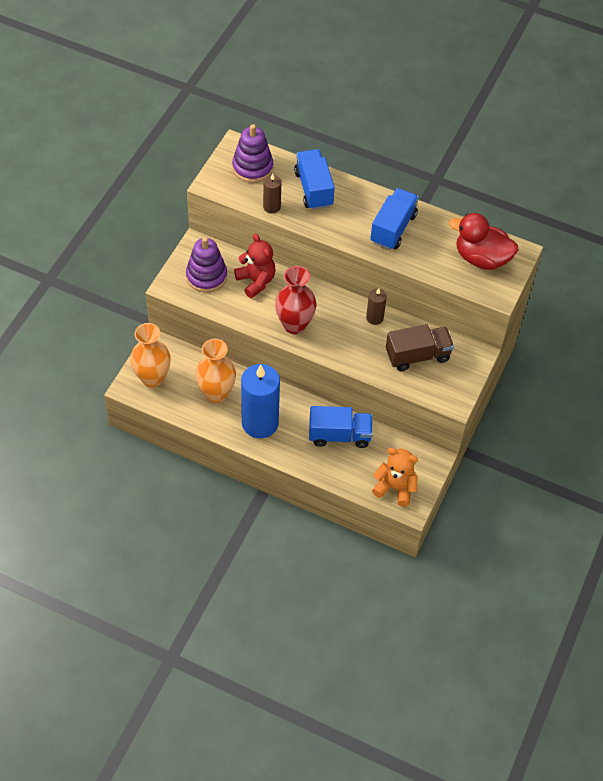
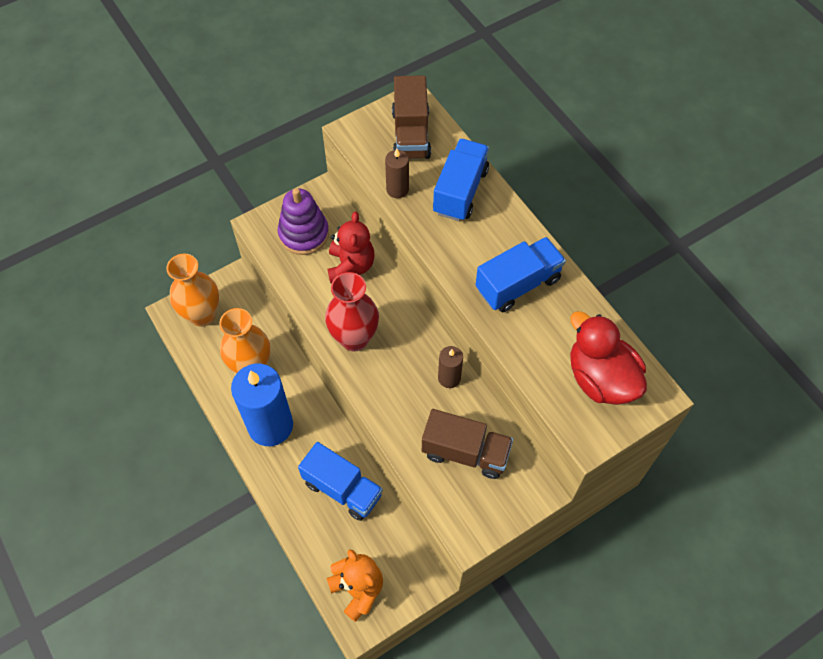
camera: 35 degrees right, 5 degrees up
purple stacking toy [232,124,273,183] -> brown truck [392,75,431,159]

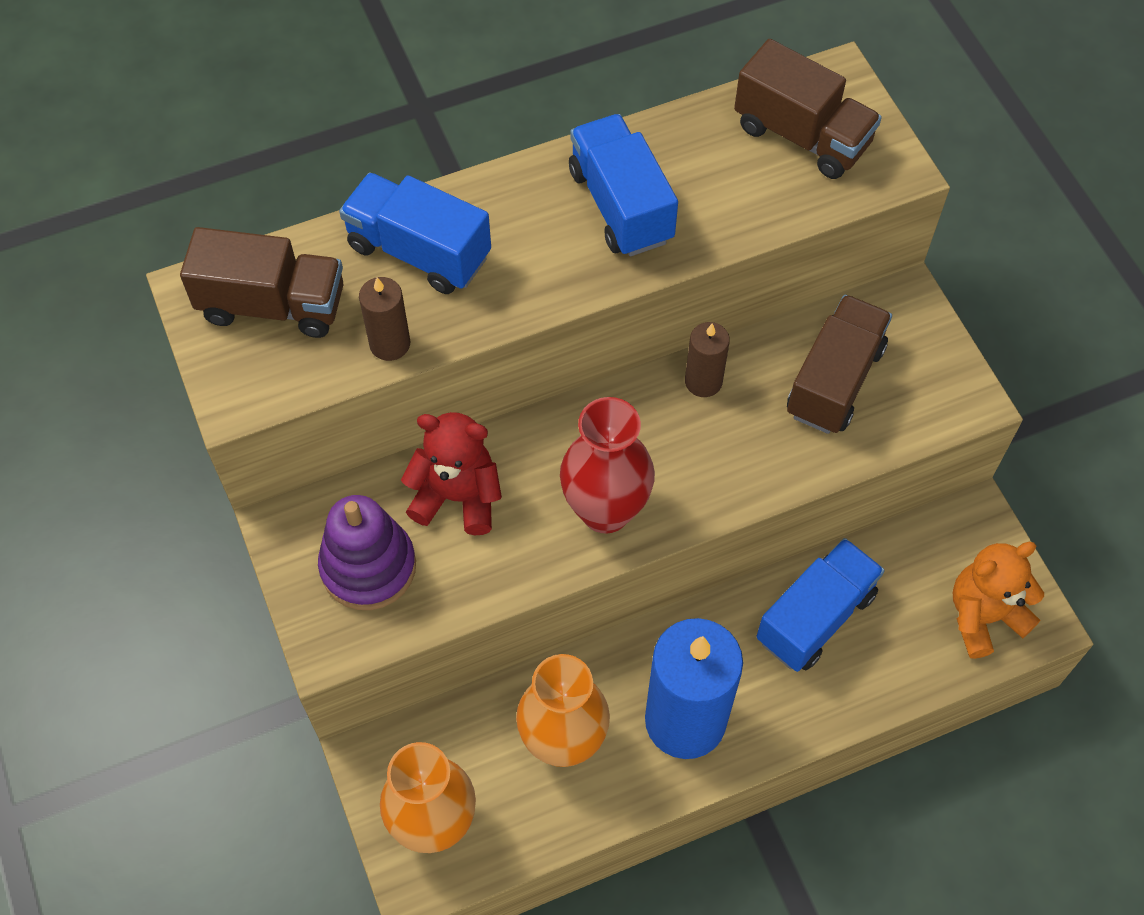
camera: 80 degrees left, 0 degrees up
red duck [570,311,647,405] -> brown truck [734,39,882,179]

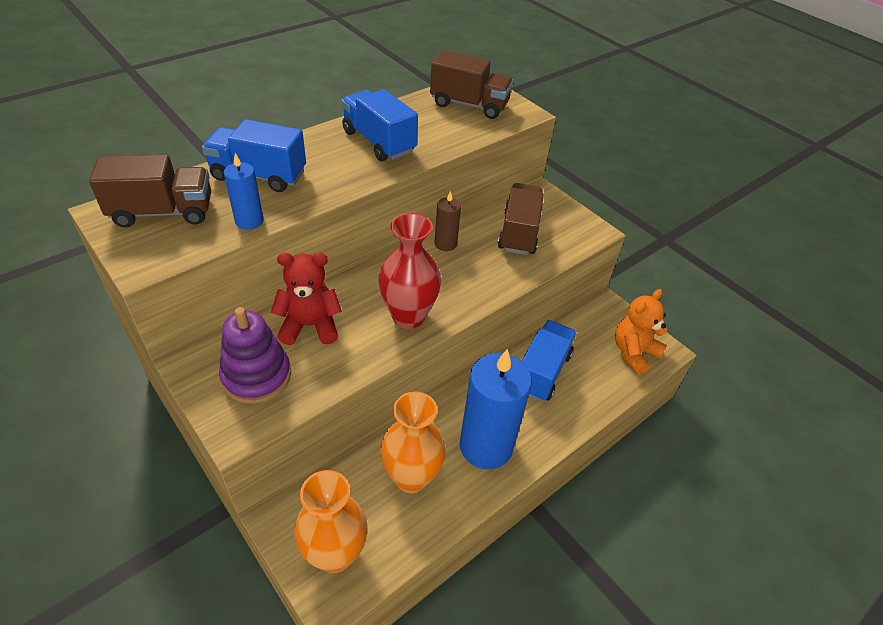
camera: 20 degrees left, 15 degrees down
brown candle [359,277,410,361] -> blue candle [224,153,264,230]

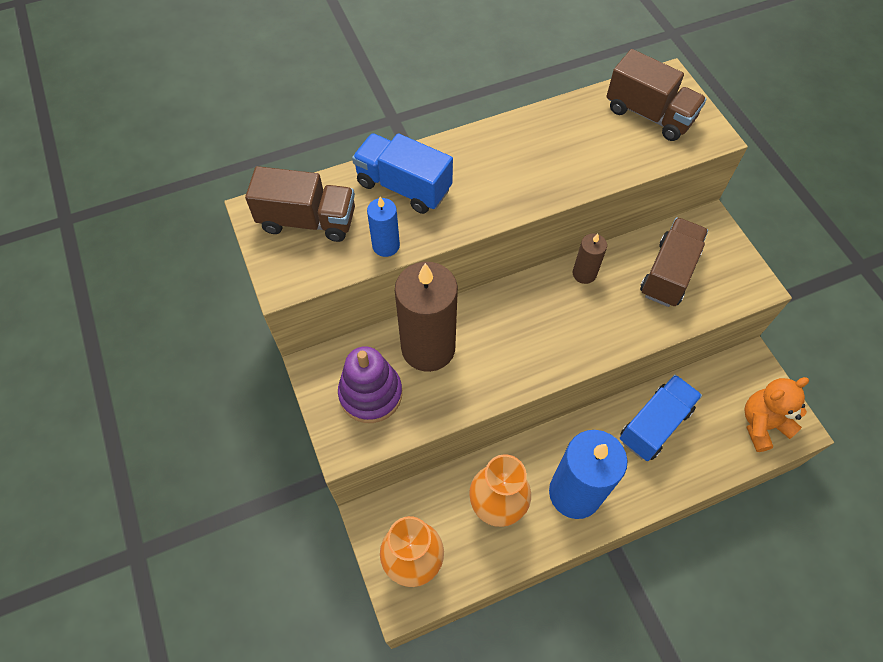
camera: 20 degrees right, 15 degrees up
red teddy bear [271,252,342,345] -> brown candle [395,262,458,372]
blue truck [341,89,418,161] -> none
red vase [379,213,441,329] -> none

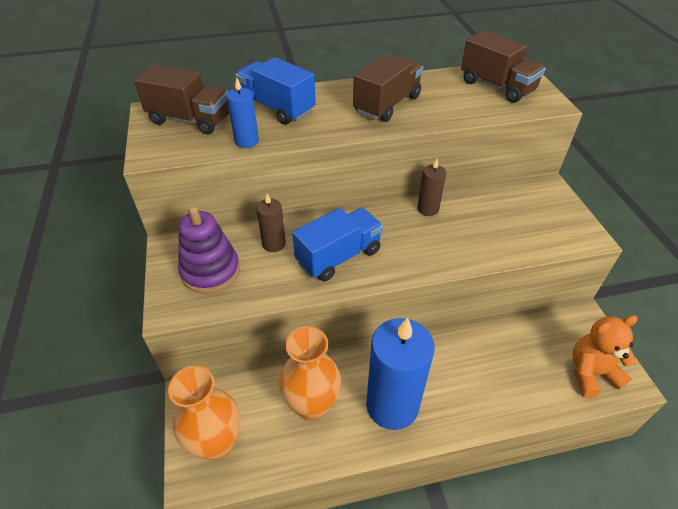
camera: 10 degrees right, 15 degrees down
brown candle [395,262,458,372] -> brown candle [256,194,286,252], size x0.47
blue truck [620,375,702,461] -> blue truck moved to [292,208,383,281]
brown truck [640,217,708,307] -> brown truck moved to [353,55,423,122]

